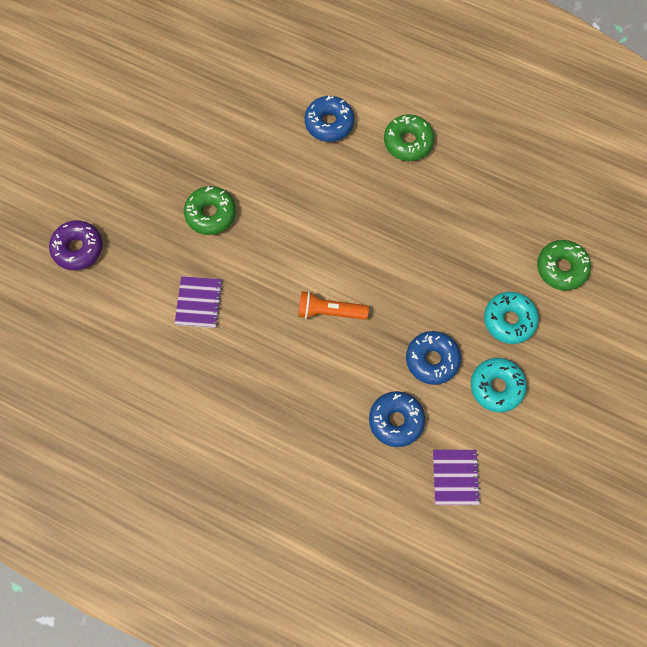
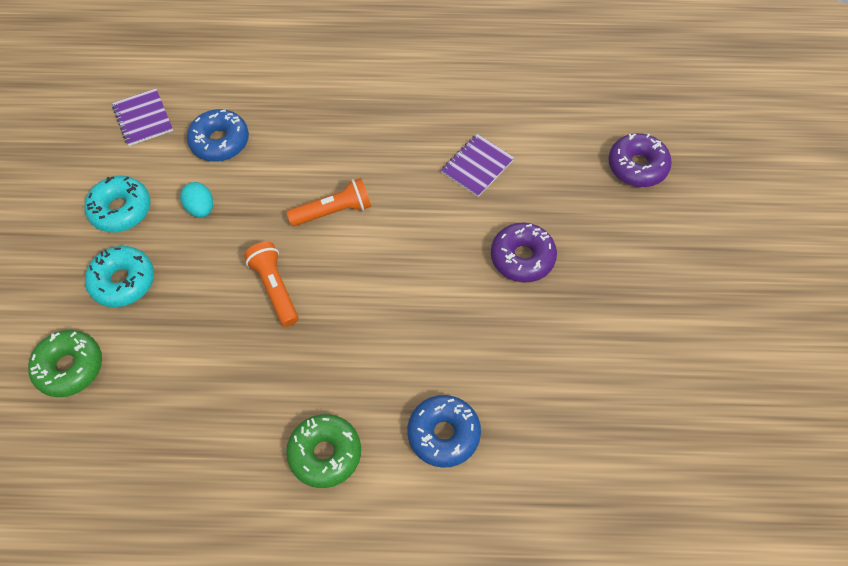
camera: 155 degrees right, 10 degrees down
purple notebook [175,276,223,328] -> purple notebook turned 60 degrees clockwise [441,134,514,197]
green donut [184,186,236,235] -> purple donut [491,223,557,282]
blue donut [406,331,461,385] -> turquoise egg [180,182,213,218]
none -> orange flashlight [244,242,298,327]

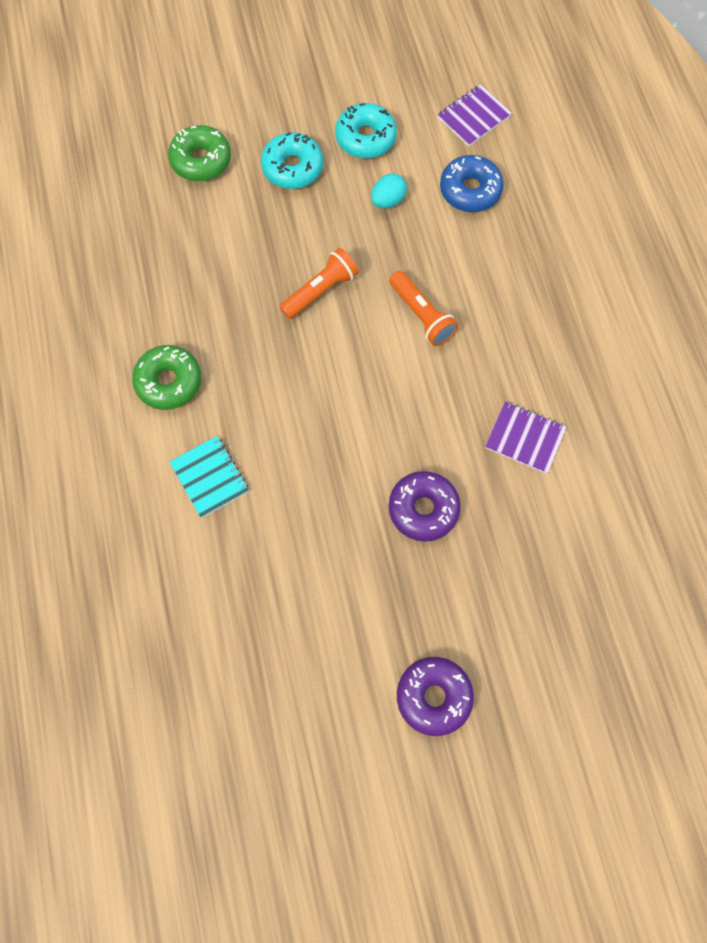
camera: 75 degrees right, 10 degrees up
blue donut [407,395,481,468] -> turquoise notebook [170,436,249,518]
purple donut [608,133,672,187] -> purple donut moved to [397,657,474,736]

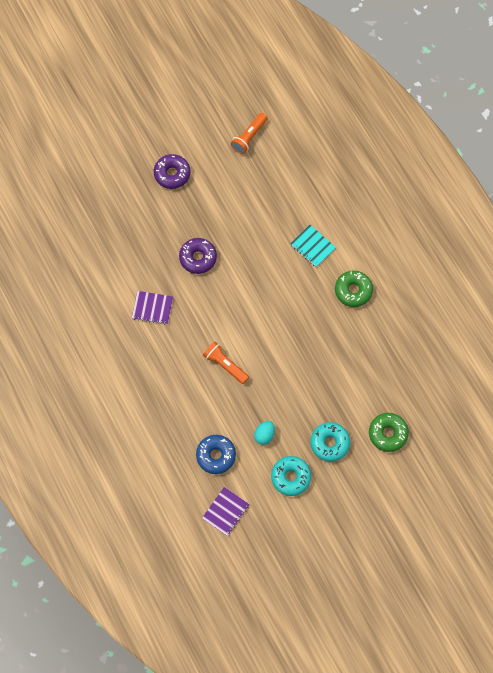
camera: 165 degrees right, 0 degrees up
orange flashlight [279,248,359,319] -> orange flashlight moved to [231,113,268,154]

